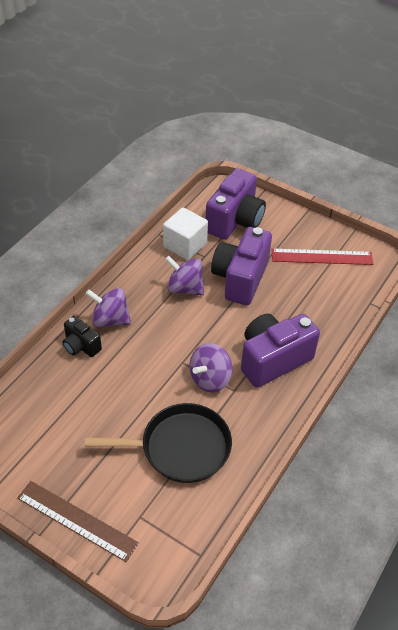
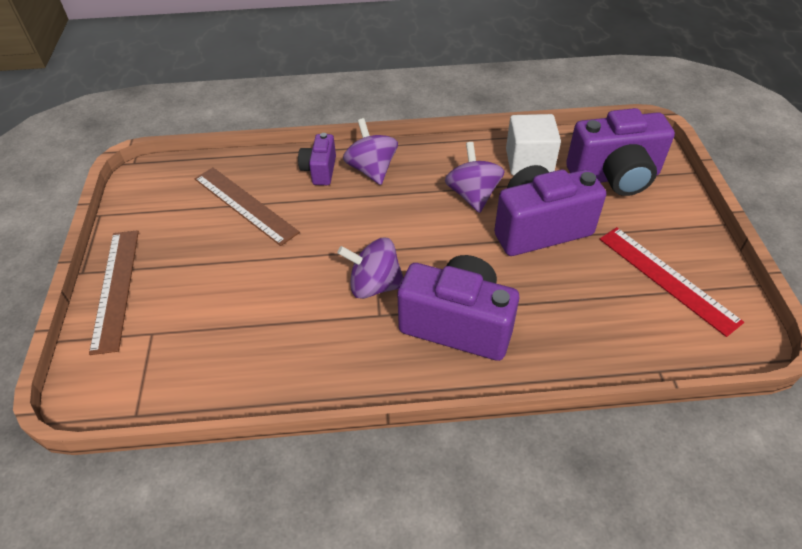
camera: 55 degrees right, 0 degrees up
black camera [62,316,102,357] -> purple camera [298,133,336,185]
black pan [85,403,232,483] -> none
none -> brown ruler [194,167,300,246]

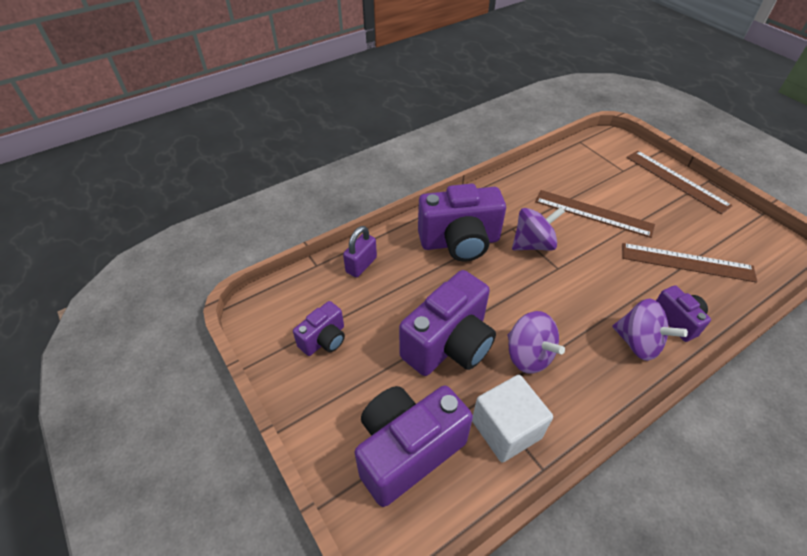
camera: 150 degrees right, 0 degrees up
red ruler [599,227,744,337] -> purple camera [293,301,345,356]
none -> purple padlock [343,226,377,277]
none -> brown ruler [535,190,655,238]

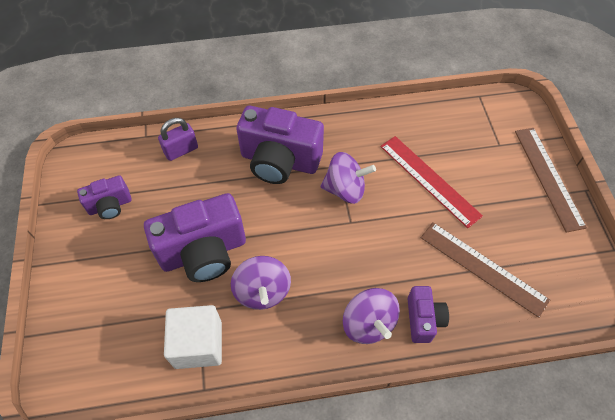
camera: 25 degrees right, 10 degrees up
purple camera [355,385,473,507] -> none
brown ruler [535,190,655,238] -> red ruler [380,136,483,228]

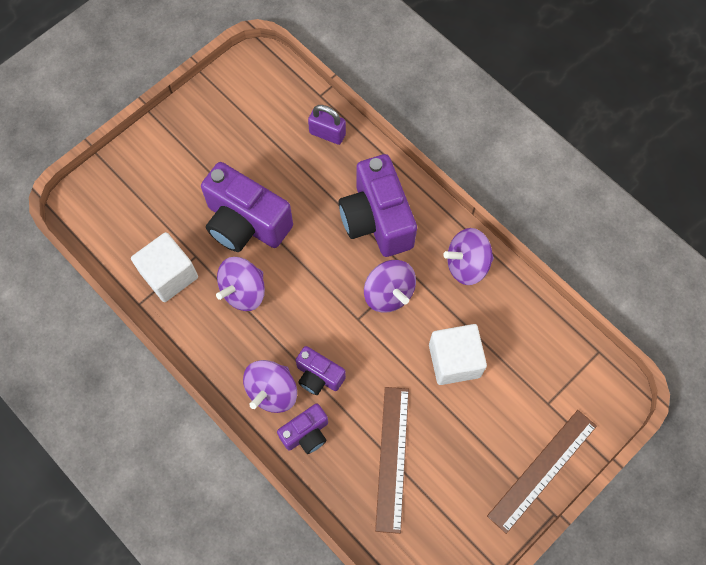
camera: 55 degrees right, 10 degrees up
purple camera [77,175,131,219] -> purple camera moved to [296,346,346,395]
red ruler [380,136,483,228] -> white cube [429,324,487,385]
none -> purple spinning top [443,228,494,285]

